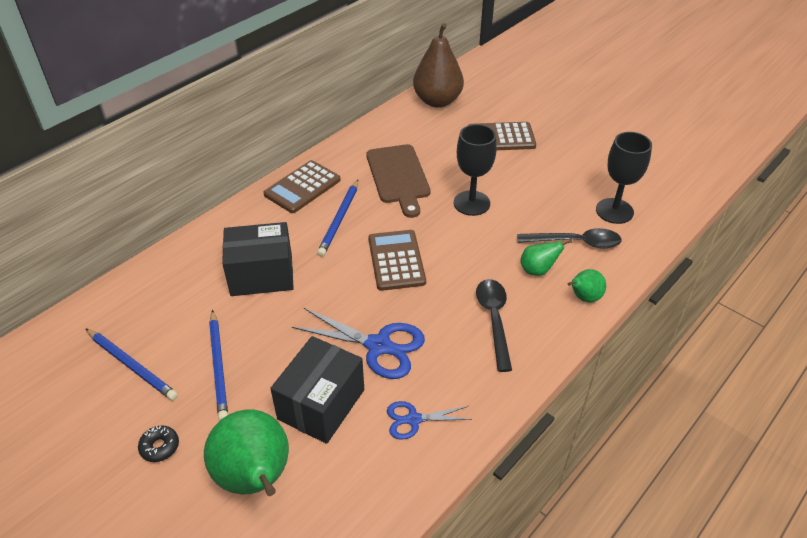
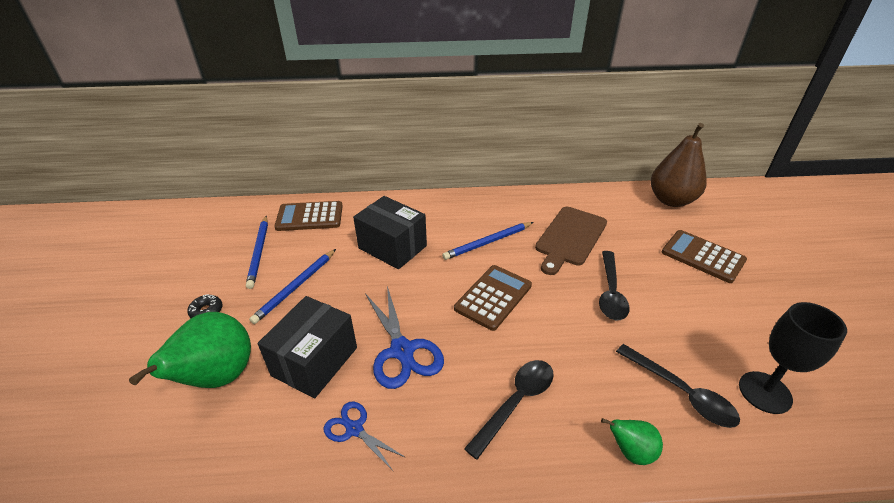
camera: 45 degrees right, 5 degrees down
brown calculator [264,160,341,213] -> brown calculator moved to [274,201,343,231]
black box [270,336,364,444] -> black box turned 45 degrees counterclockwise [258,296,357,398]
black goblet [454,124,497,216] -> black spoon [599,251,630,320]
green pear [520,239,573,276] -> none

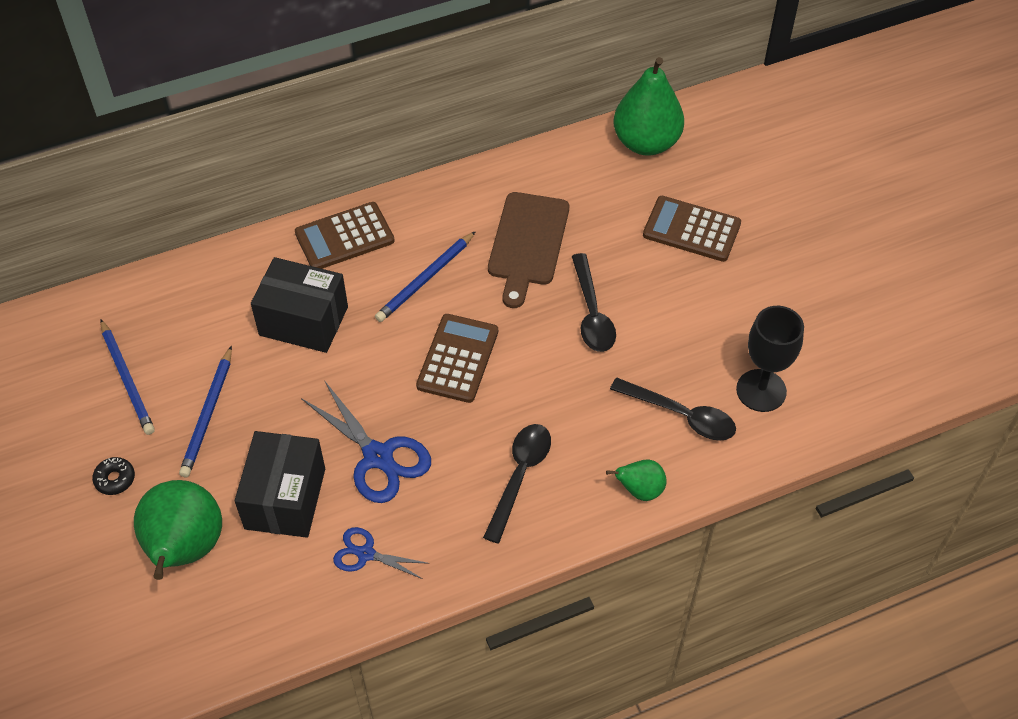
camera: 20 degrees left, 15 degrees up
brown calculator [274,201,343,231] -> brown calculator moved to [295,202,395,269]
brown pear [651,123,707,207] -> green pear [614,57,684,156]

